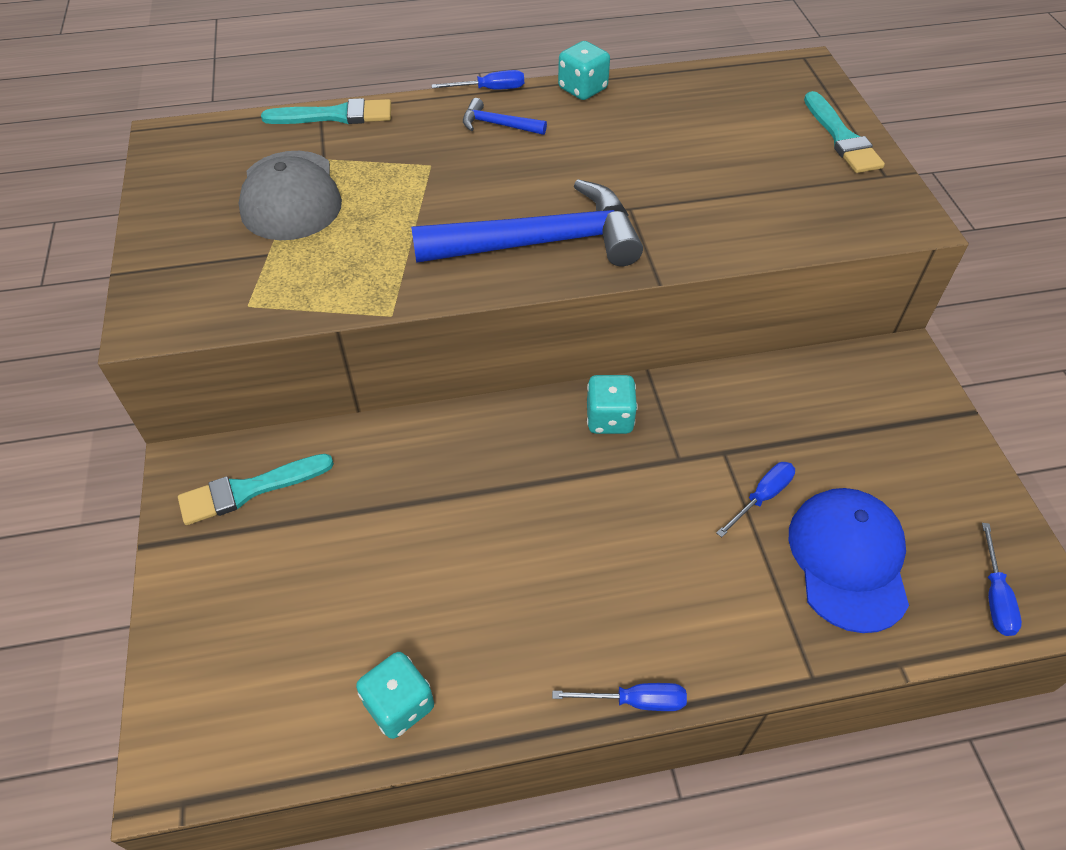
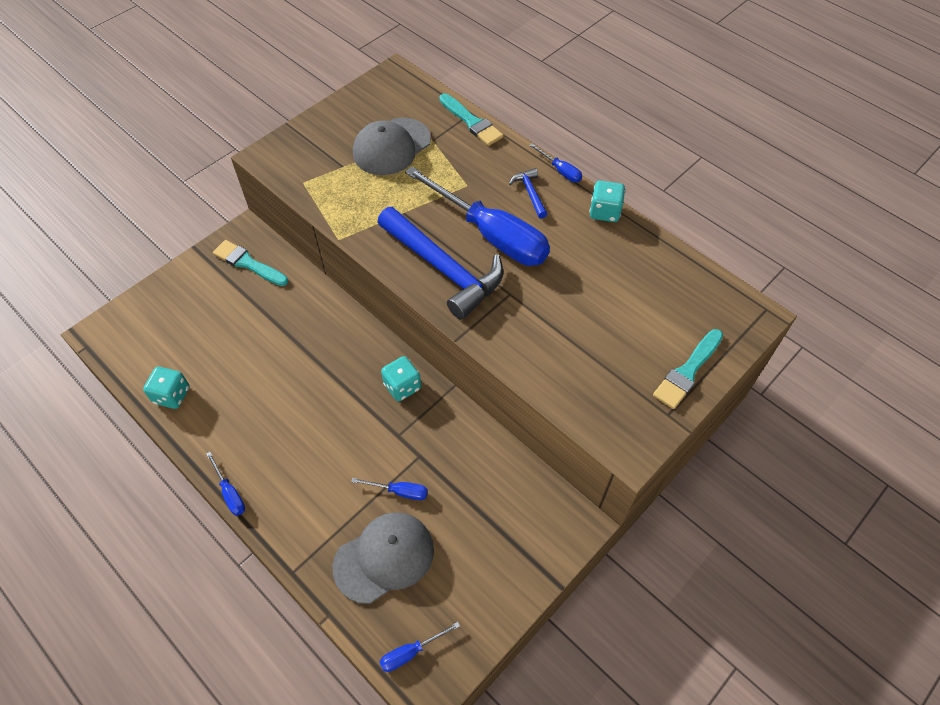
camera: 55 degrees right, 5 degrees up
blue cap [789,488,909,633] -> grey cap [332,512,434,604]
none -> blue screwdriver [405,166,550,266]

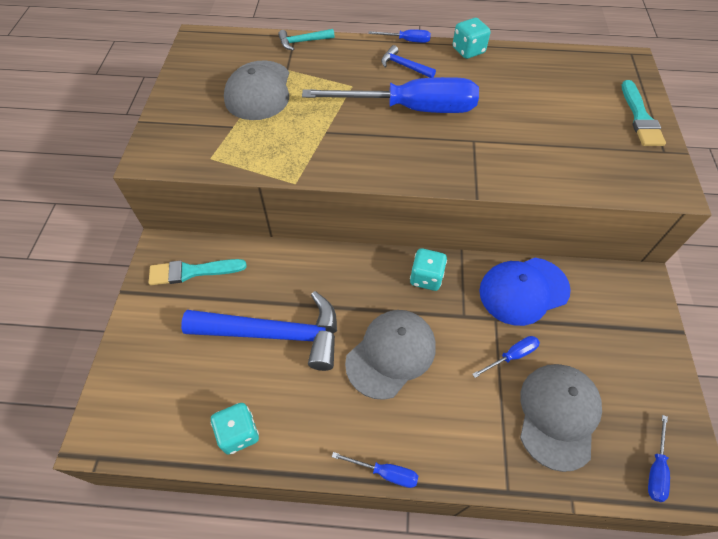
camera: 40 degrees left, 0 degrees up
blue hammer [377,207,503,320] -> blue hammer moved to [181,291,337,371]
turquoise brush [439,93,504,146] -> turquoise hammer [278,29,334,51]
none -> grey cap [345,310,436,400]
none -> blue cap [479,258,571,326]

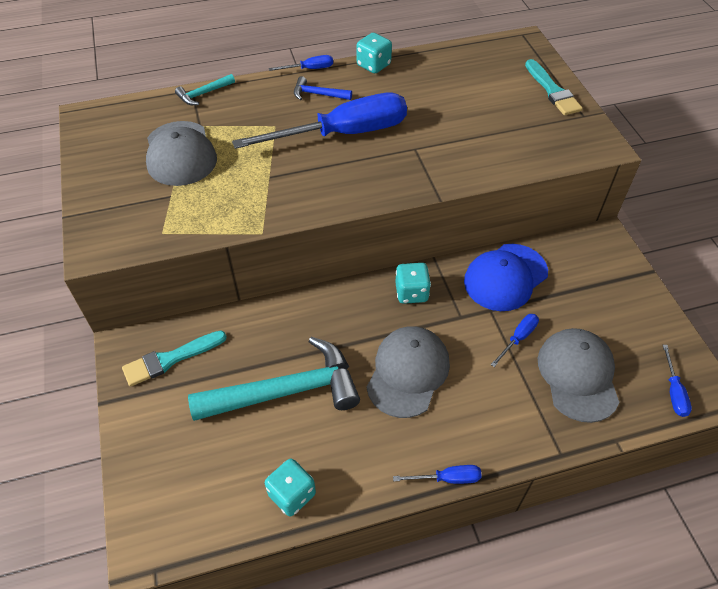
camera: 20 degrees left, 5 degrees down
blue hammer [181,291,337,371] -> turquoise hammer [188,337,360,421]

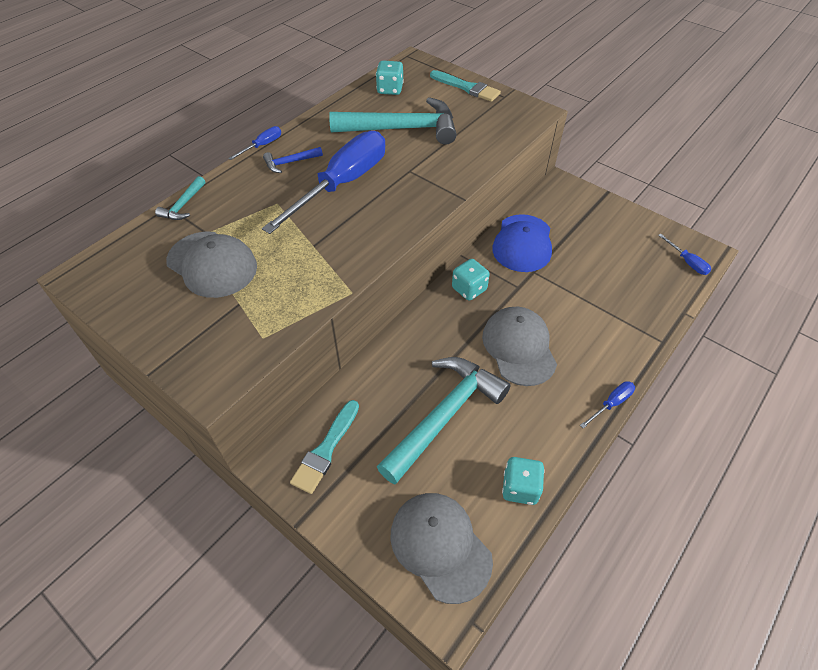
camera: 35 degrees left, 0 degrees up
turquoise dice [357,33,392,73] -> turquoise dice moved to [376,61,404,95]
blue screwdriver [490,314,539,367] -> none
grey cap [538,328,620,423] -> grey cap moved to [390,493,493,604]
none -> turquoise hammer [329,97,456,145]

